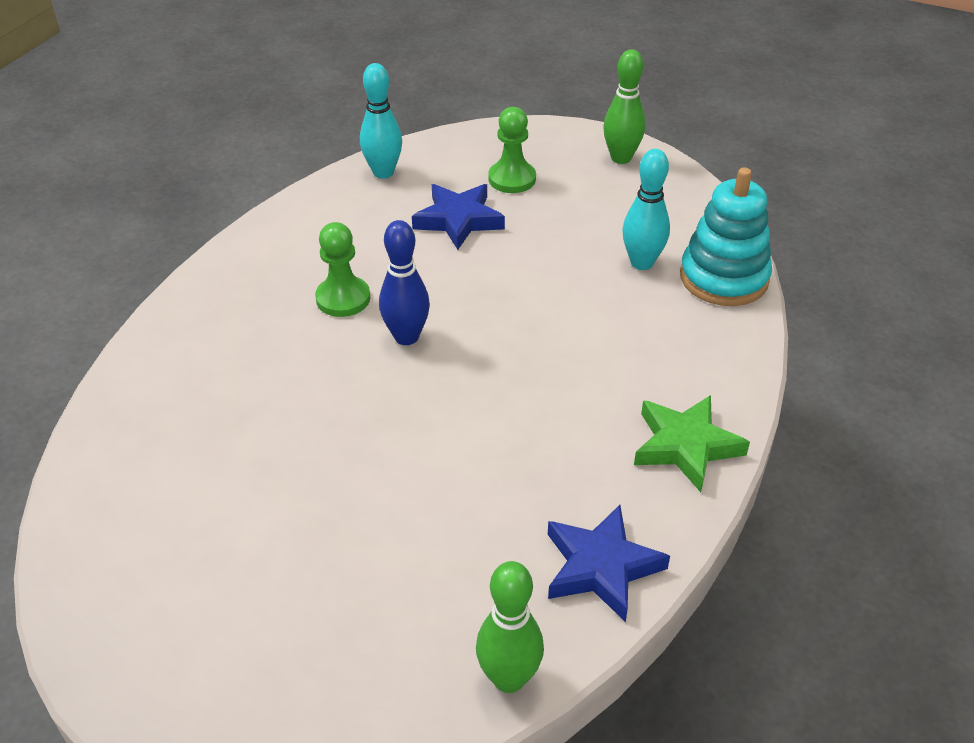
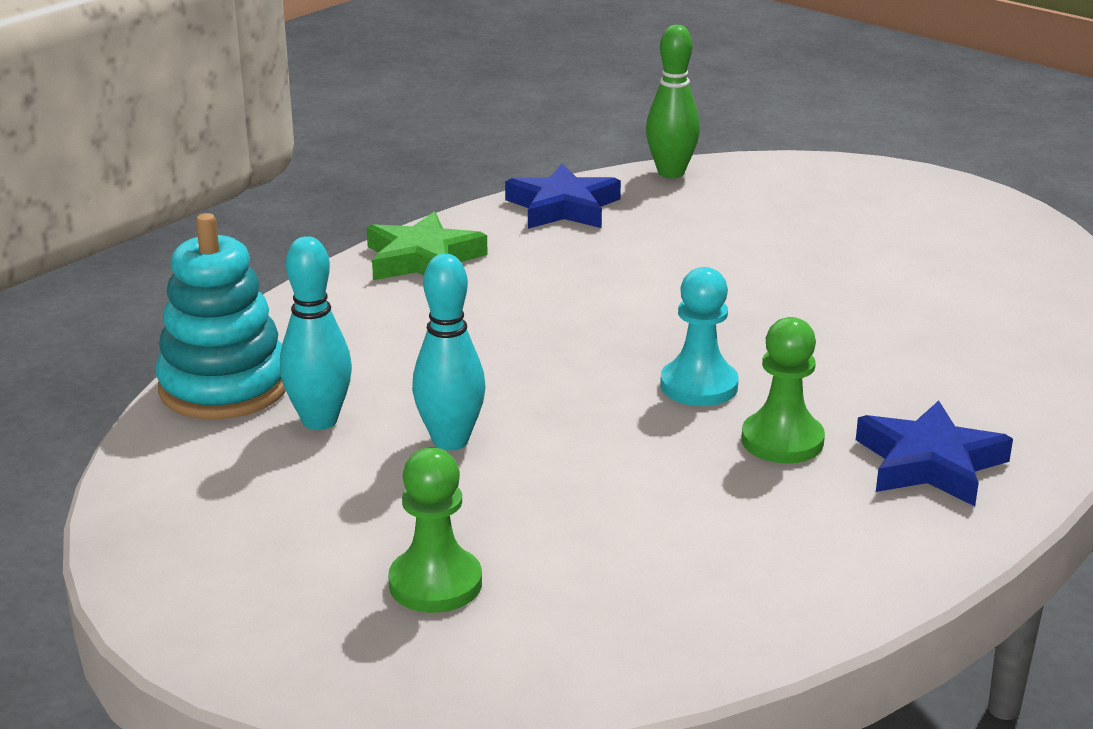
camera: 165 degrees left, 15 degrees down
turquoise bowling pin [360,63,402,179] -> turquoise bowling pin moved to [412,254,486,450]
blue bowling pin [379,220,430,345] -> turquoise pawn [660,267,739,406]
blue star [412,184,505,250] -> blue star moved to [856,400,1013,506]
green bowling pin [603,49,645,164] -> none

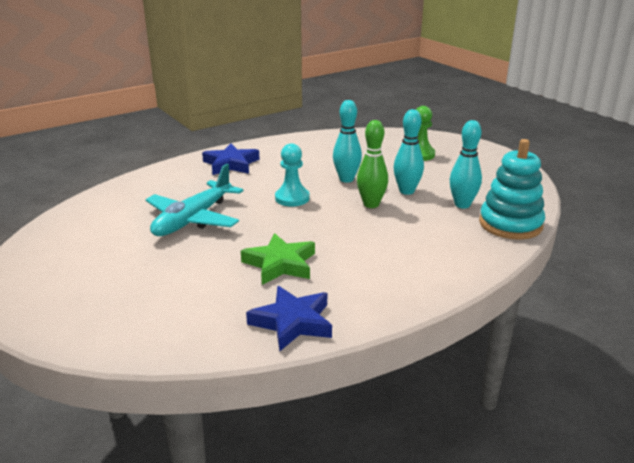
camera: 165 degrees left, 0 degrees up
green star [367,212,488,280] -> green star moved to [241,233,315,285]
green bowling pin [646,25,700,178] -> green bowling pin moved to [357,120,388,208]
green pawn [742,317,825,464] -> none
none -> turquoise plane [146,164,243,236]
none -> turquoise bowling pin [333,100,362,183]

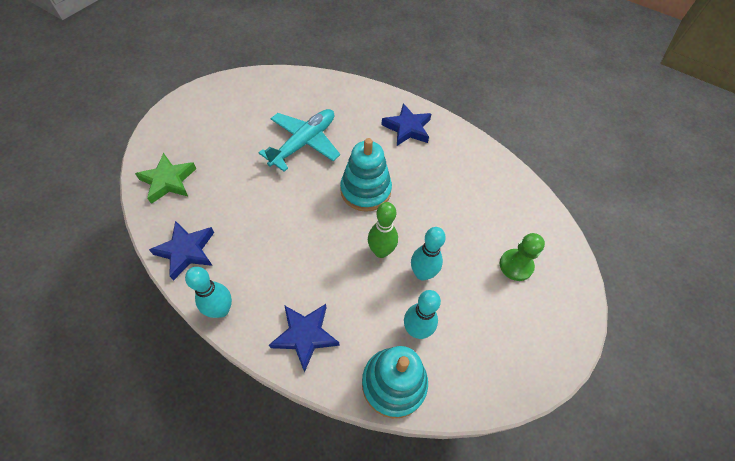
camera: 65 degrees right, 30 degrees up
turquoise plane [146,164,243,236] -> turquoise plane turned 120 degrees clockwise [259,109,340,172]
green star [241,233,315,285] -> green star moved to [135,153,197,204]
turquoise pawn [275,143,310,207] -> turquoise stacking toy [340,138,392,212]
turquoise bowling pin [333,100,362,183] -> turquoise bowling pin moved to [185,267,232,318]
none -> blue star [269,304,340,372]

